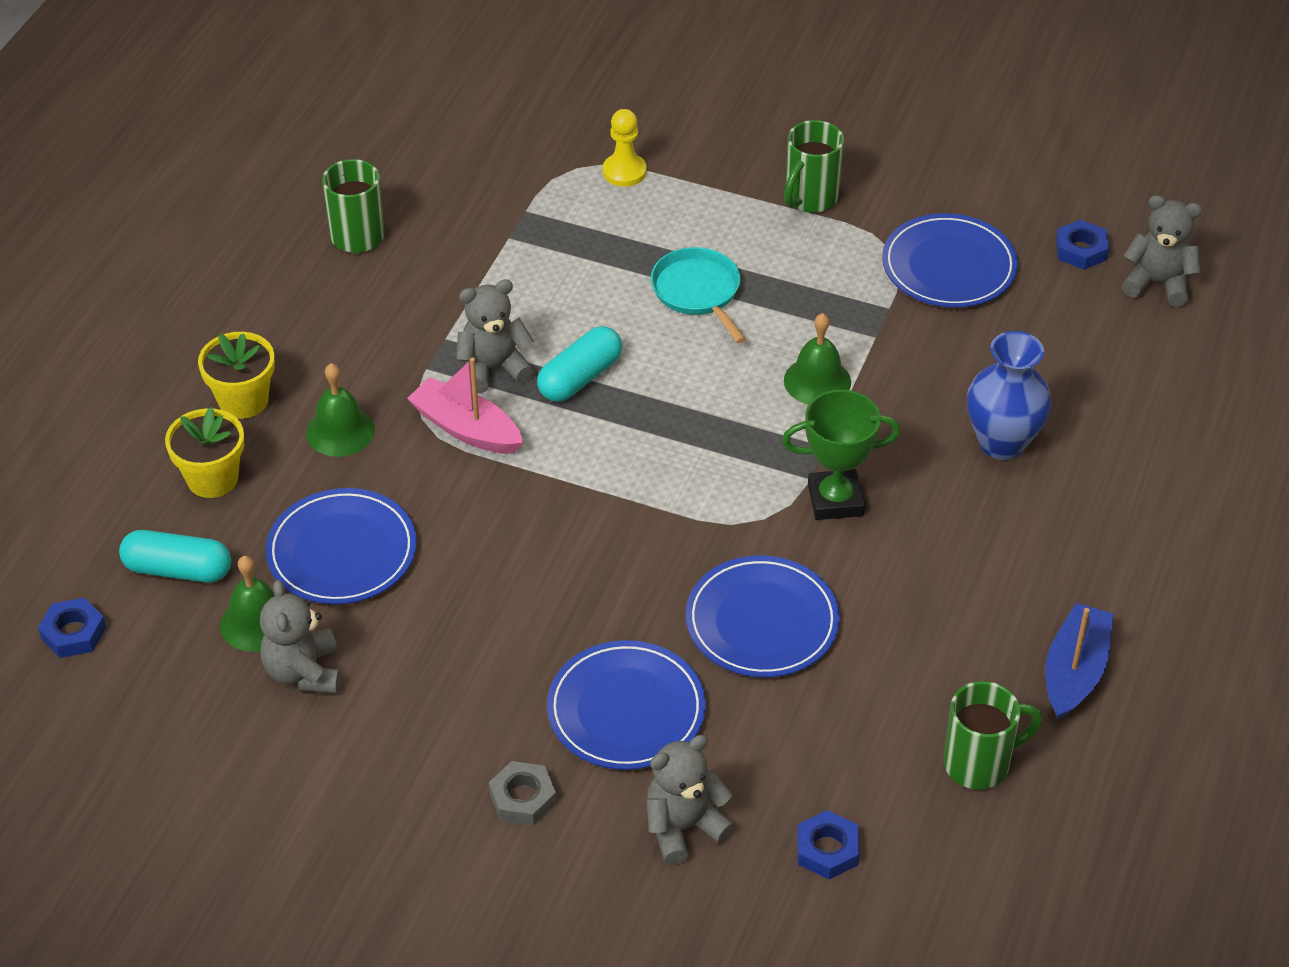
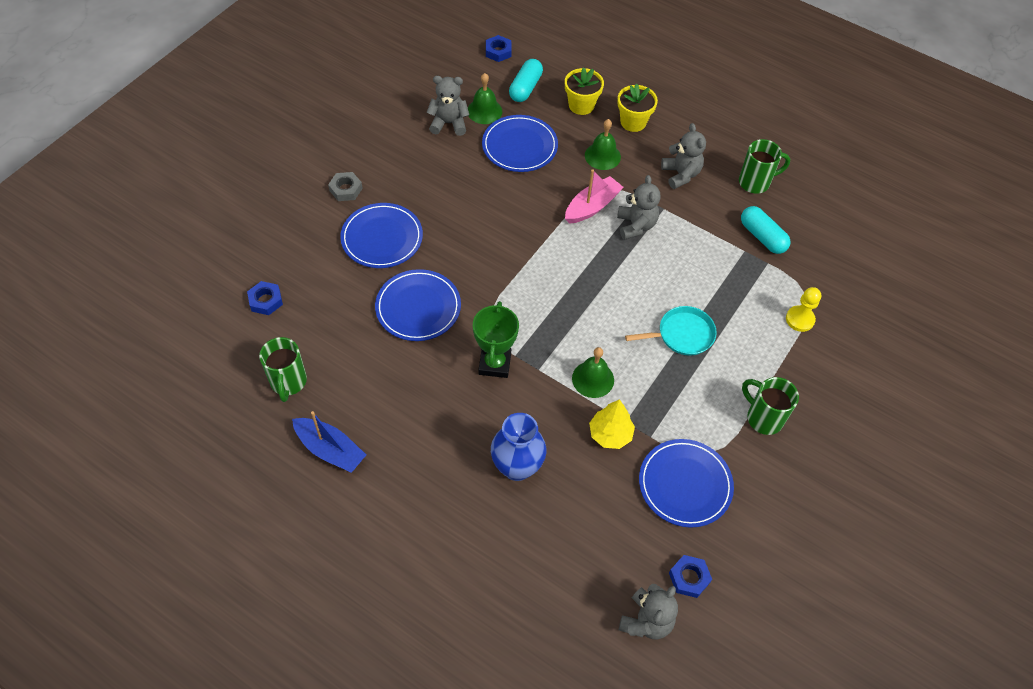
camera: 100 degrees right, 10 degrees up
turquoise capsule [537,326,622,402] -> turquoise capsule moved to [741,206,791,254]
grey teddy bear [646,735,735,865] -> grey teddy bear moved to [661,123,706,189]
none -> yellow tree [589,399,635,449]

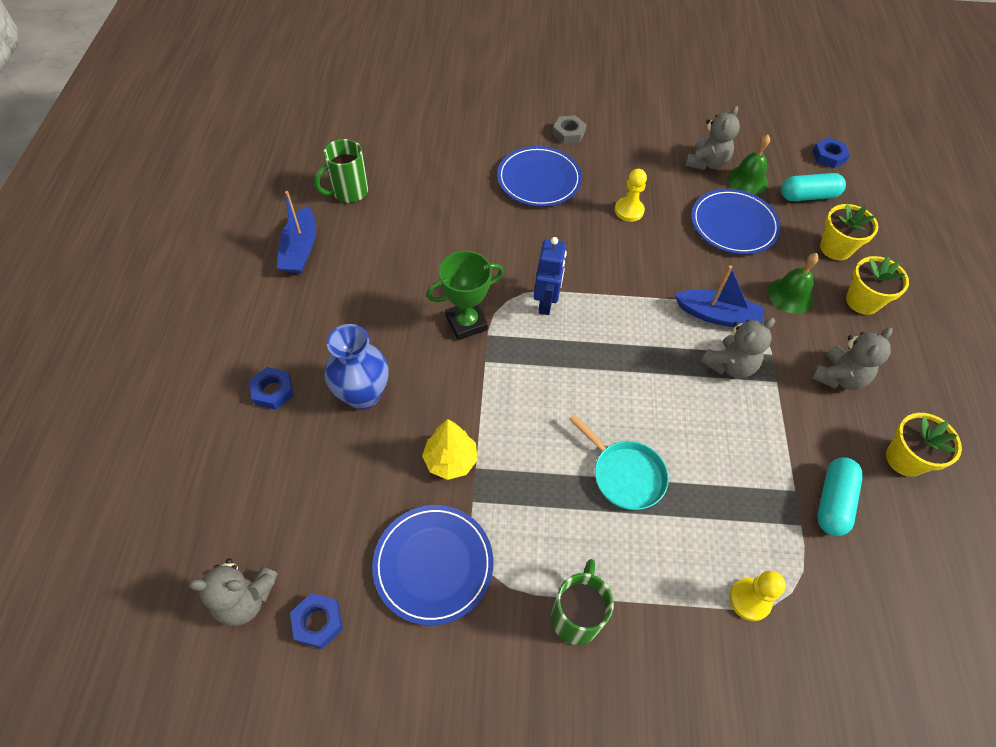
camera: 60 degrees right, 0 degrees up
blue nut [247,281,283,315] -> blue nut moved to [249,367,294,410]
blue plate [375,269,461,341] -> none
grey teddy bear [426,76,469,136] -> grey teddy bear turned 60 degrees clockwise [685,106,740,170]
pink boat [565,169,624,224] -> blue boat [674,265,765,327]
green bell [572,347,614,398] -> none
green mug [739,139,790,194] -> yellow flower pot [886,413,962,477]
none -> blue robot [534,237,567,315]
none -> yellow pawn [615,169,647,222]

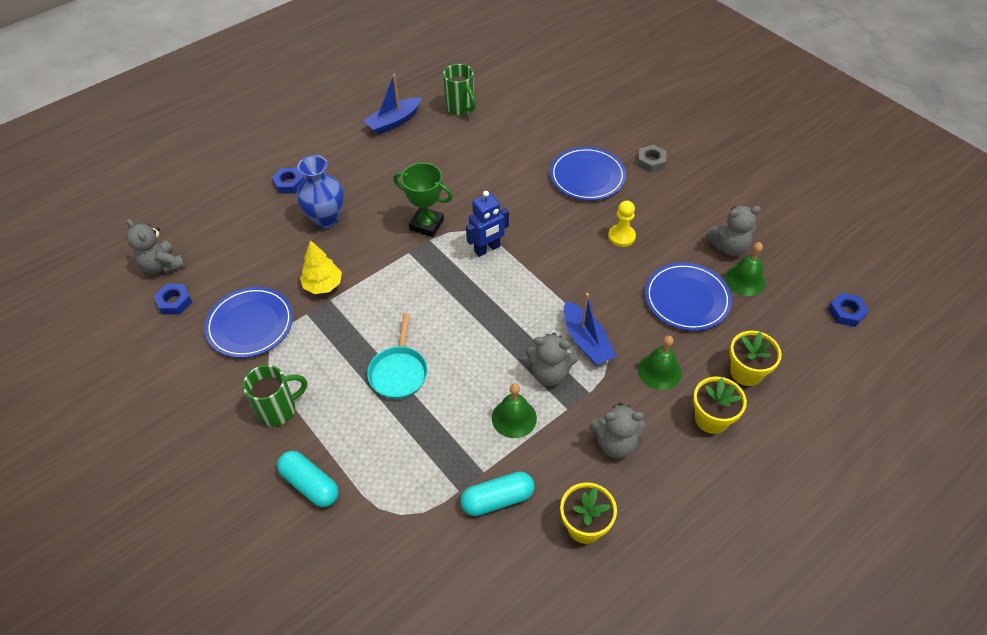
camera: 50 degrees right, 5 degrees down
green mug [314,139,368,203] -> green mug turned 135 degrees counterclockwise [443,64,476,115]
yellow pawn [729,571,786,621] -> none
turquoise capsule [781,173,846,201] -> turquoise capsule moved to [277,451,339,507]
none -> green bell [492,383,537,438]

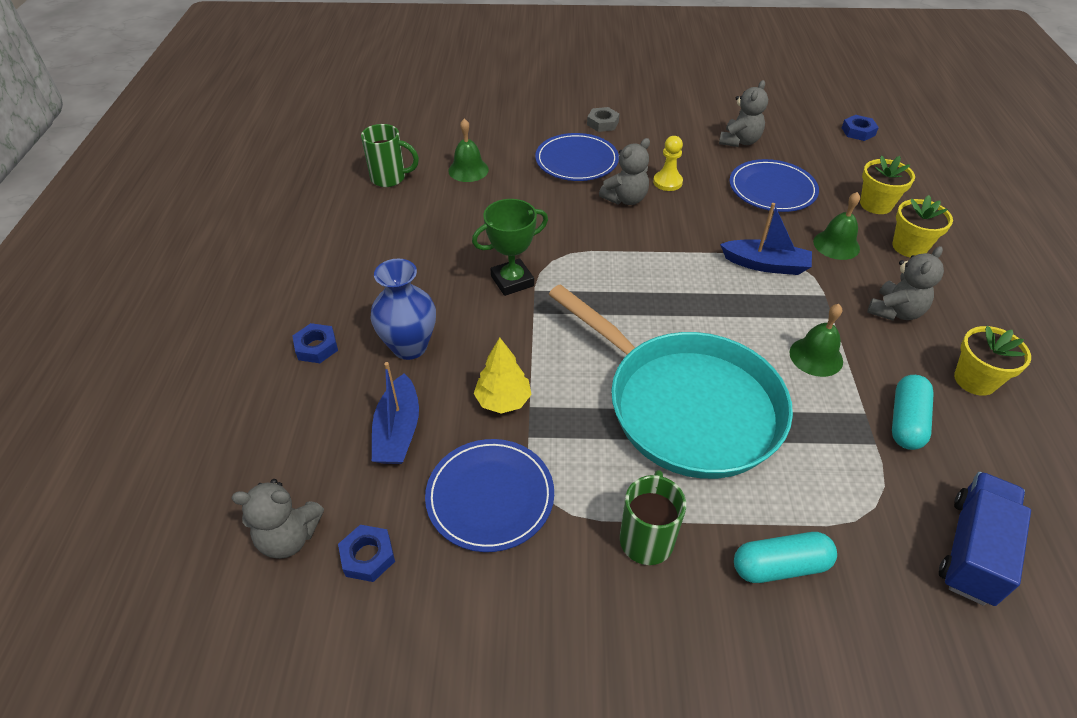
camera: 50 degrees left, 5 degrees down
blue boat [364,74,421,135] -> blue boat moved to [372,362,419,464]
turquoise pan [367,313,428,399] -> turquoise pan [548,284,793,479], size x2.27
blue robot [466,191,509,257] -> none
grey teddy bear [526,333,578,386] -> grey teddy bear moved to [599,138,650,205]
green bell [725,242,766,296] -> green bell moved to [448,119,489,182]
none -> blue truck [939,472,1031,606]

